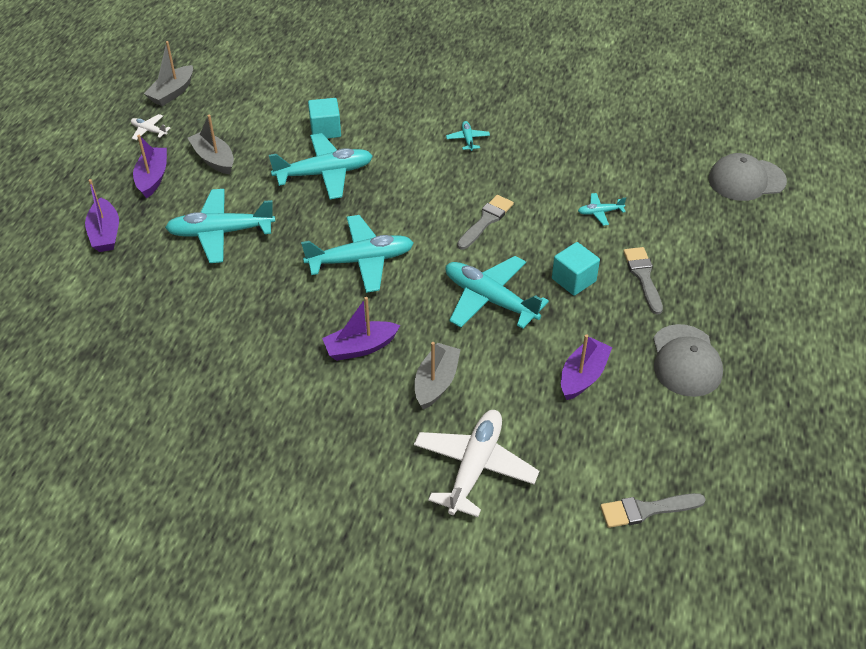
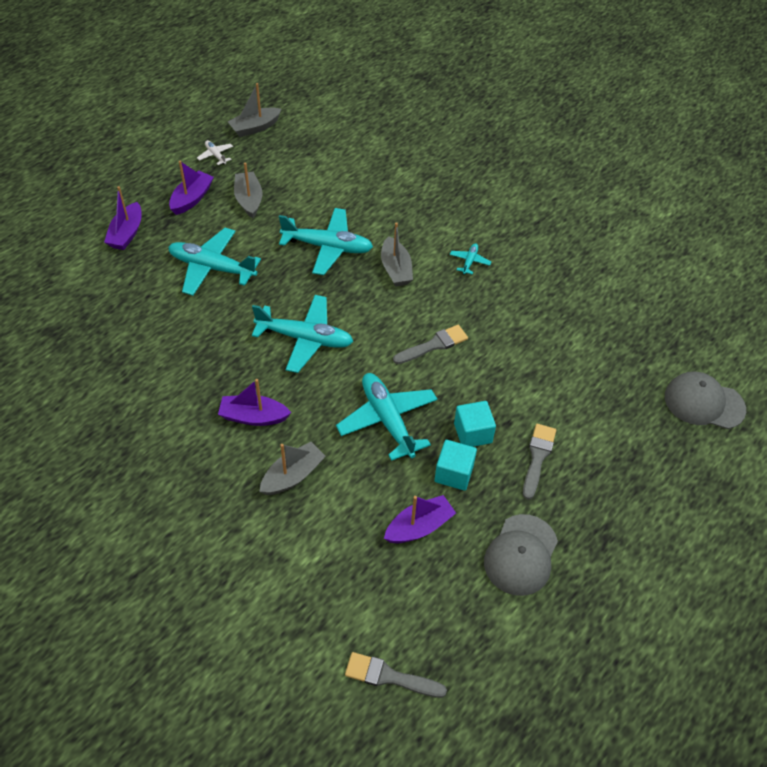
camera: 25 degrees right, 5 degrees up
turquoise cube [308,98,341,138] -> turquoise cube moved to [435,440,477,491]
white plane [414,410,539,517] -> none
turquoise plane [578,193,626,226] -> none
none -> grey boat [381,222,413,287]

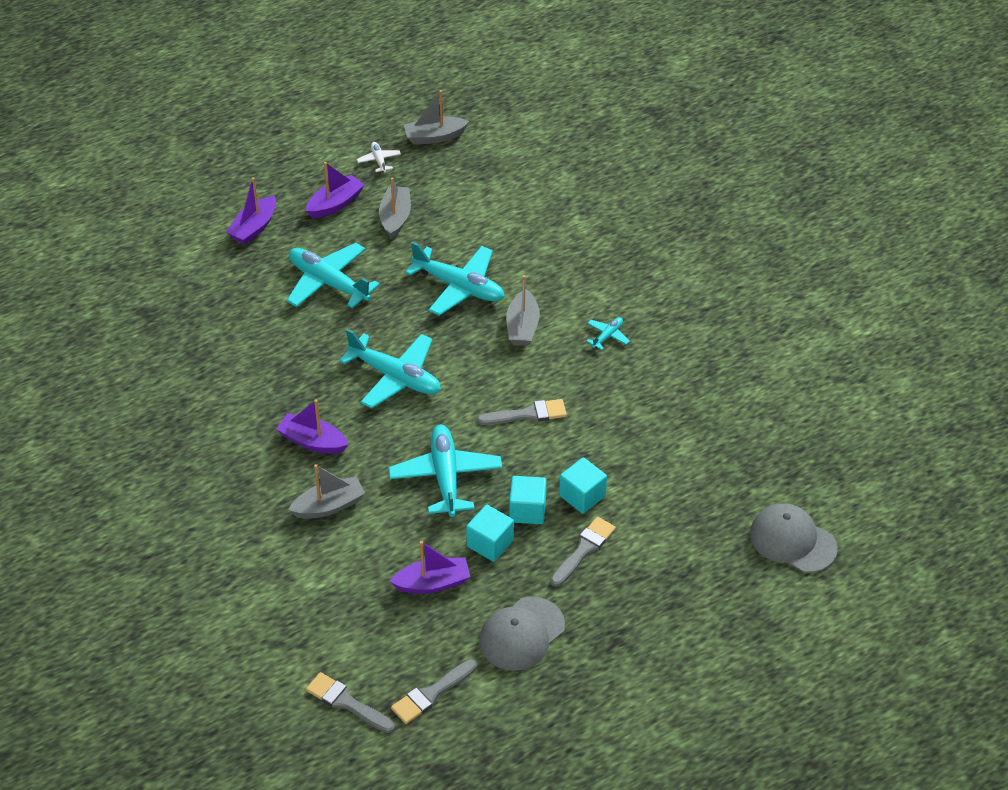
camera: 20 degrees right, 5 degrees down
none -> grey brush [391,659,477,724]
none -> turquoise cube [559,457,607,514]

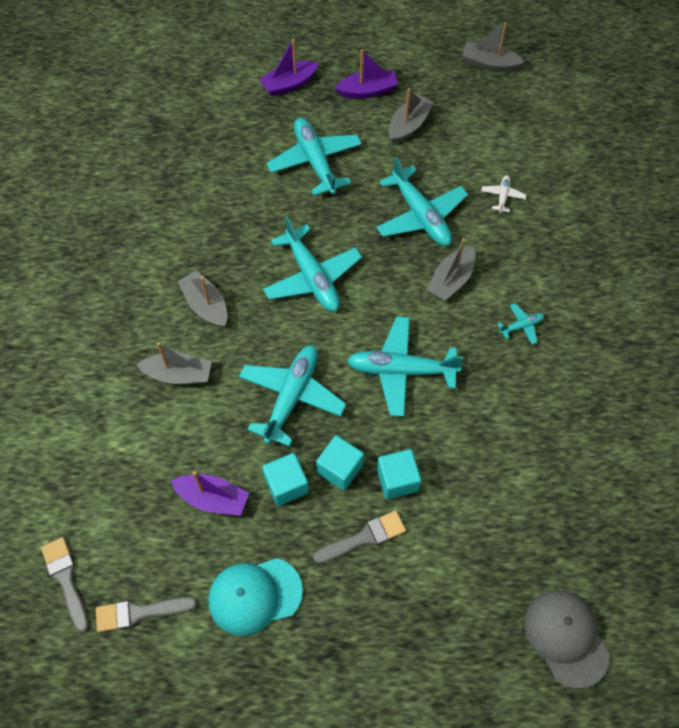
camera: 30 degrees right, 15 degrees up
purple boat [276,399,349,454] -> grey boat [178,270,227,328]
white plane [357,142,401,173] -> white plane moved to [481,175,526,213]
grey brush [477,399,567,425] -> turquoise plane [347,317,464,417]
grey cap [480,596,565,671] -> turquoise cap [208,558,303,636]

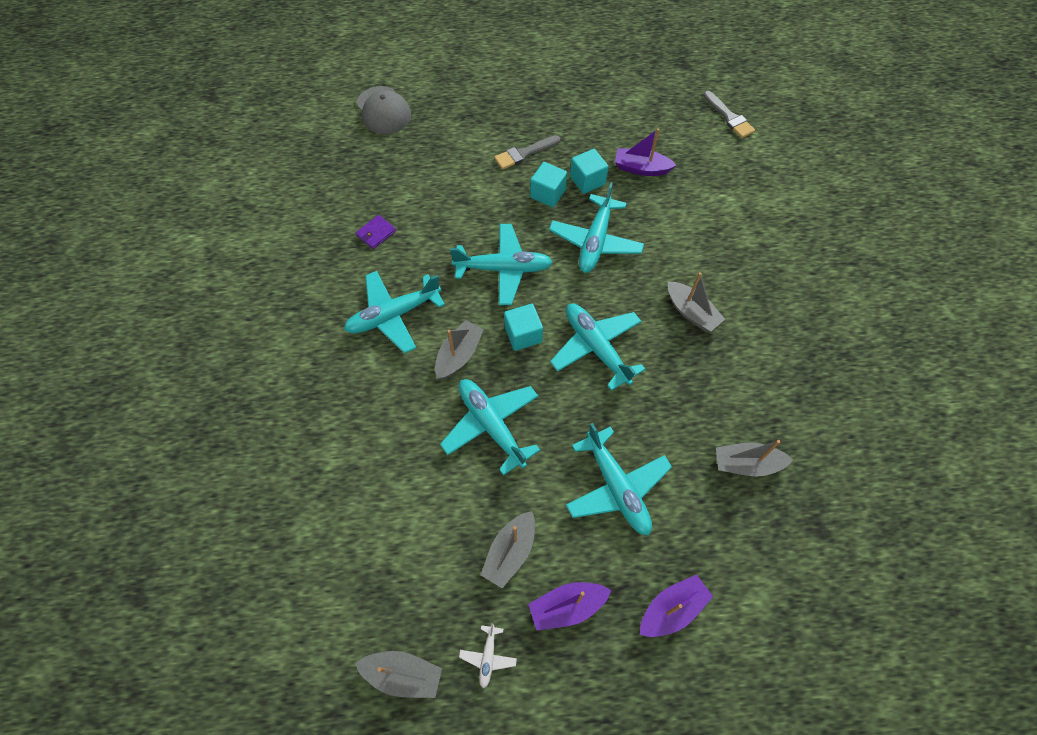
camera: 175 degrees right, 0 degrees up
grey brush [96,597,197,632] -> none
grey boat [136,342,212,384] -> grey boat moved to [716,440,793,477]
turquoise cap [208,558,303,636] -> none
turquoise cube [377,449,421,499] -> turquoise cube moved to [504,304,543,351]
white plane [481,175,526,213] -> white plane moved to [459,623,517,688]
turquoise plane [497,303,544,344] -> turquoise plane [344,271,445,354], size x2.20
none -> purple wallet [356,215,396,249]

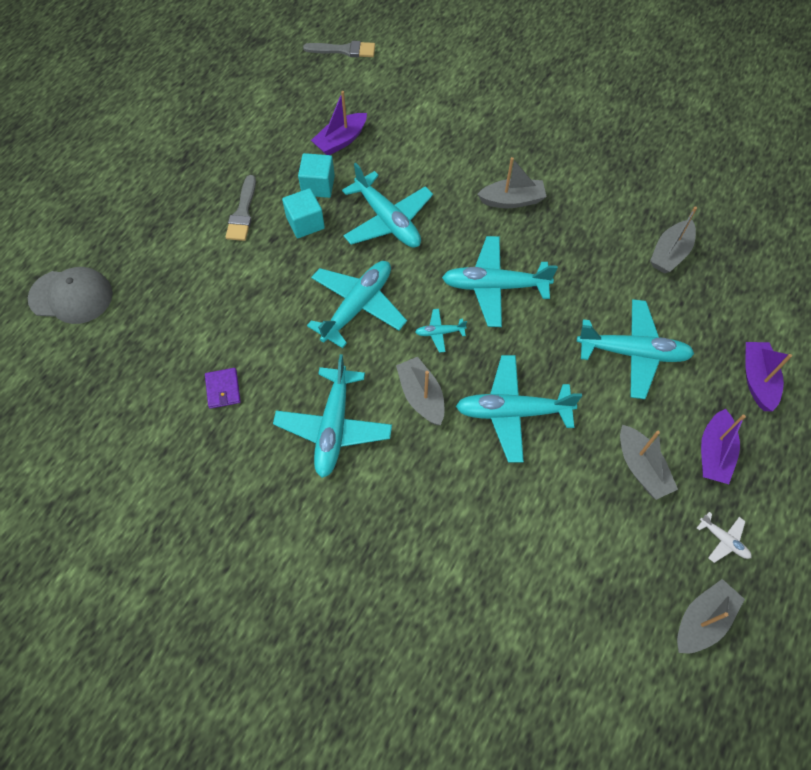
camera: 55 degrees left, 0 degrees up
turquoise cube [504,304,543,351] -> turquoise plane [415,309,467,353]

